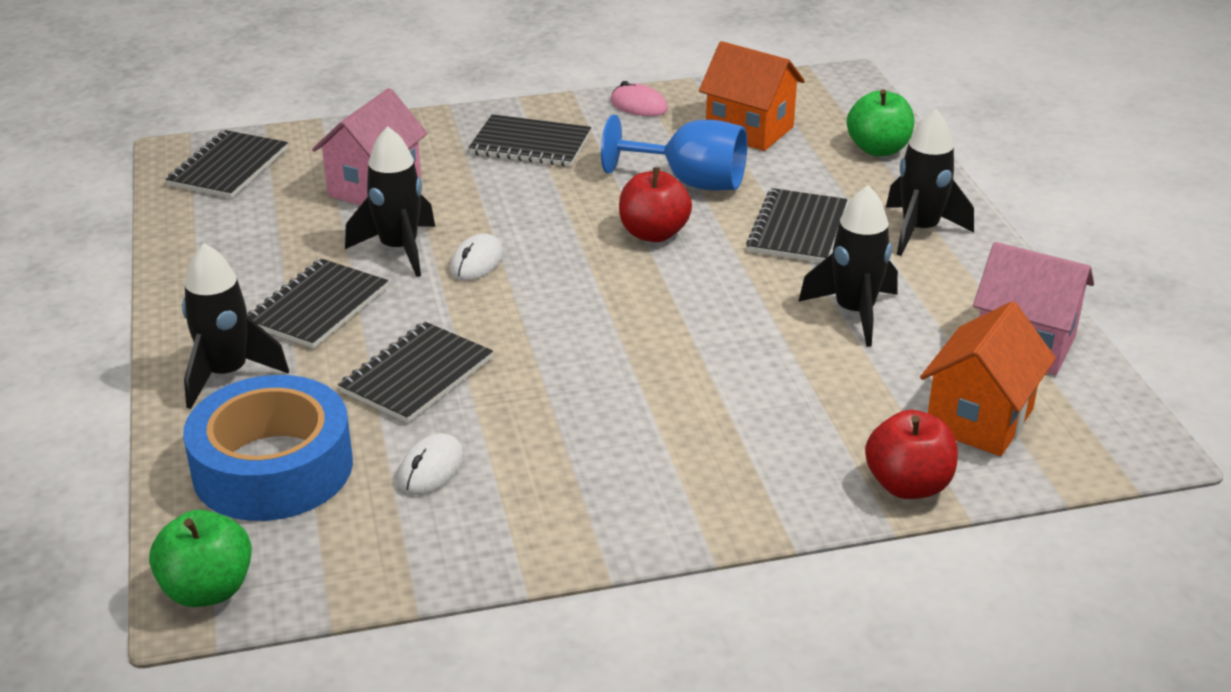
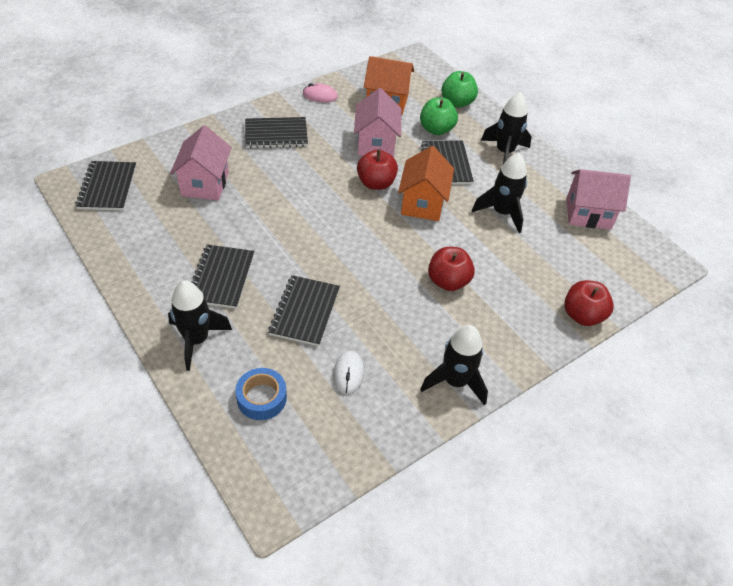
camera: 25 degrees left, 15 degrees up
green apple [149,510,252,607] -> green apple moved to [420,98,458,135]
blue tape [183,375,353,521] -> blue tape [235,368,287,420], size x0.54
black rocket [345,126,435,277] -> black rocket moved to [420,325,488,405]
white mouse [450,233,503,281] -> none
blue goblet [601,115,747,191] -> pink house [354,88,401,158]
orange house [920,301,1056,456] -> orange house moved to [398,146,454,221]
none -> red apple [428,247,475,291]

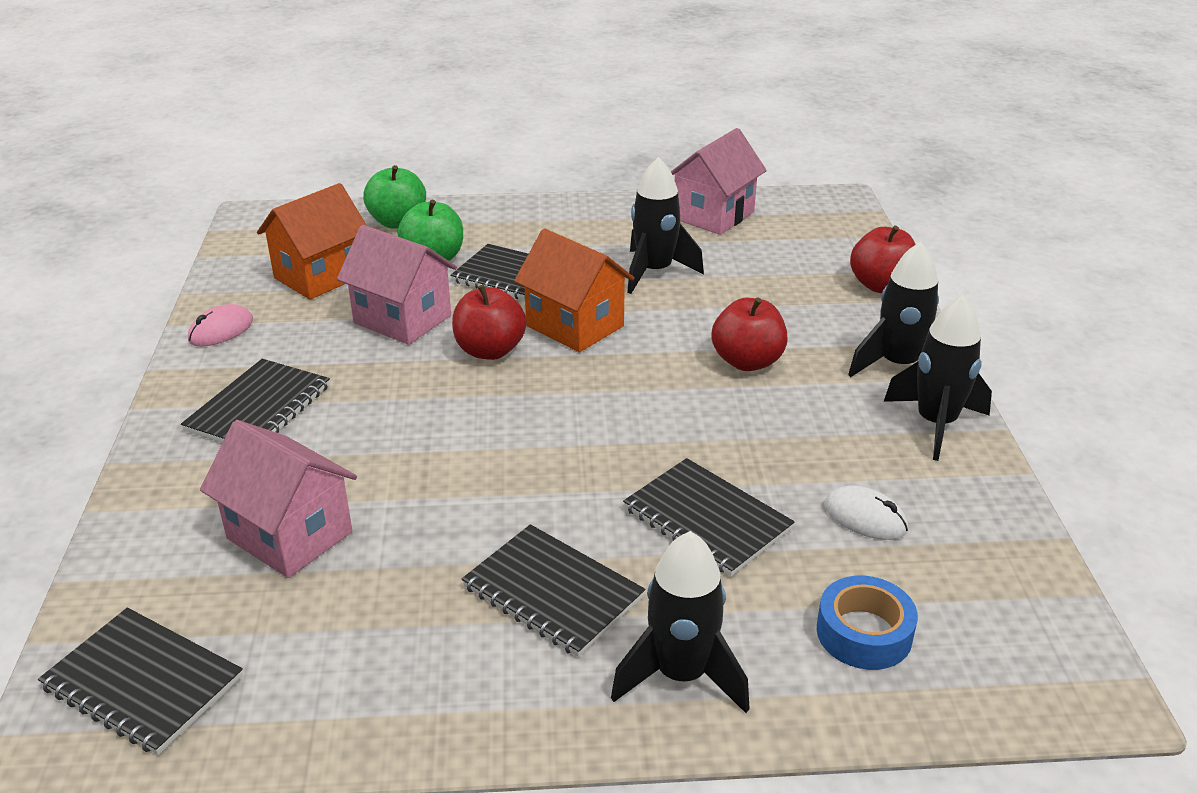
camera: 55 degrees left, 15 degrees down
black rocket [481,92,532,164] -> black rocket moved to [848,242,939,377]

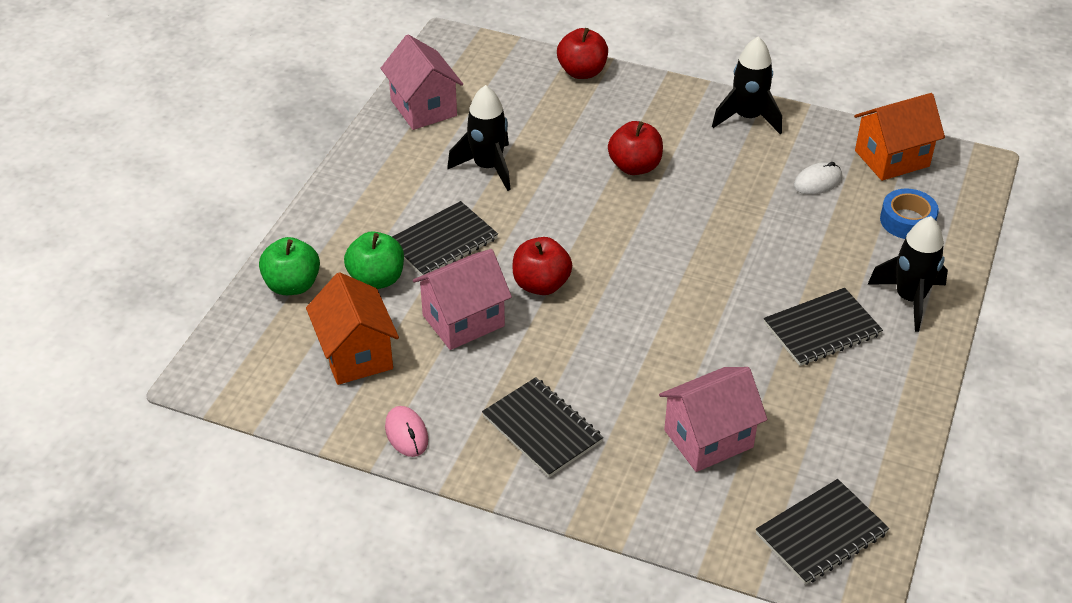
camera: 65 degrees left, 10 degrees up
orange house [514,229,634,352] -> orange house moved to [854,93,945,181]
black notebook [623,458,795,576] -> none
black rocket [848,242,939,377] -> none

